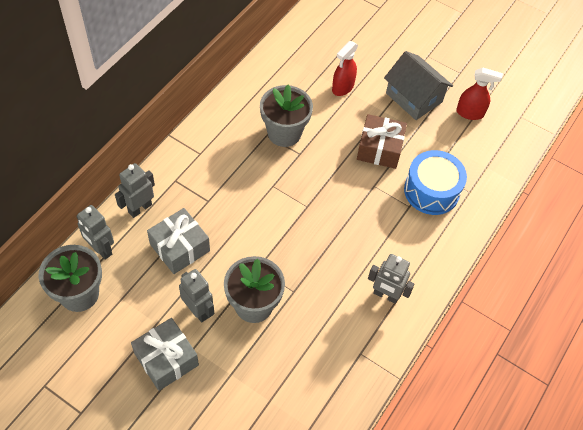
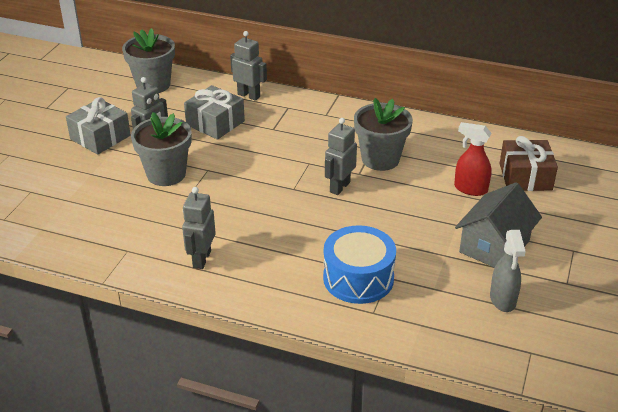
camera: 80 degrees right, 20 degrees down
grey robot [76,205,114,260] -> grey robot moved to [325,118,357,195]
brown gift [357,114,407,169] -> brown gift moved to [500,136,558,191]
red spray bottle [456,68,503,120] -> grey spray bottle [490,230,526,312]

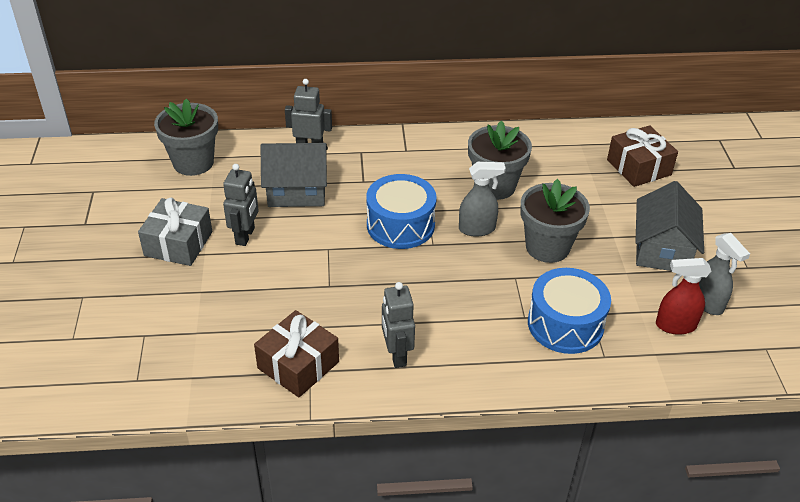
camera: 25 degrees left, 5 degrees up
grey flower pot [131,112,192,186] -> grey flower pot moved to [520,179,590,263]
grey gift [184,85,245,140] -> grey house [261,143,328,207]
grey robot [325,118,357,195] -> grey spray bottle [459,162,506,237]
red spray bottle [454,122,492,196] -> red spray bottle moved to [656,258,711,335]
none -> brown gift [254,310,339,397]
none -> blue drum [366,174,437,249]

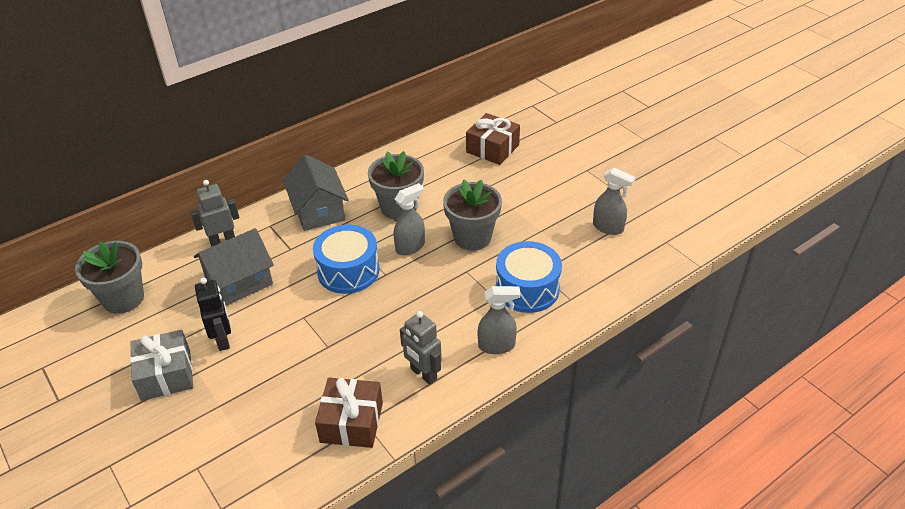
camera: 30 degrees left, 0 degrees up
grey robot [223,164,259,246] -> black robot [195,277,231,351]
grey house [635,181,704,271] -> grey house moved to [283,154,349,231]
red spray bottle [656,258,711,335] -> none
none -> grey spray bottle [478,286,520,354]

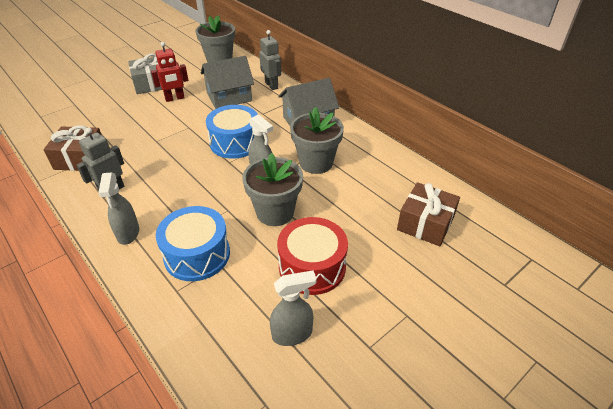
camera: 85 degrees right, 0 degrees up
grey house [194,228,274,305] -> grey house turned 75 degrees counterclockwise [201,56,254,109]
black robot [195,277,231,351] -> red robot [151,42,188,102]
grey spray bottle [593,168,636,235] -> grey spray bottle turned 135 degrees counterclockwise [270,270,317,346]
none -> red drum [277,217,348,295]

